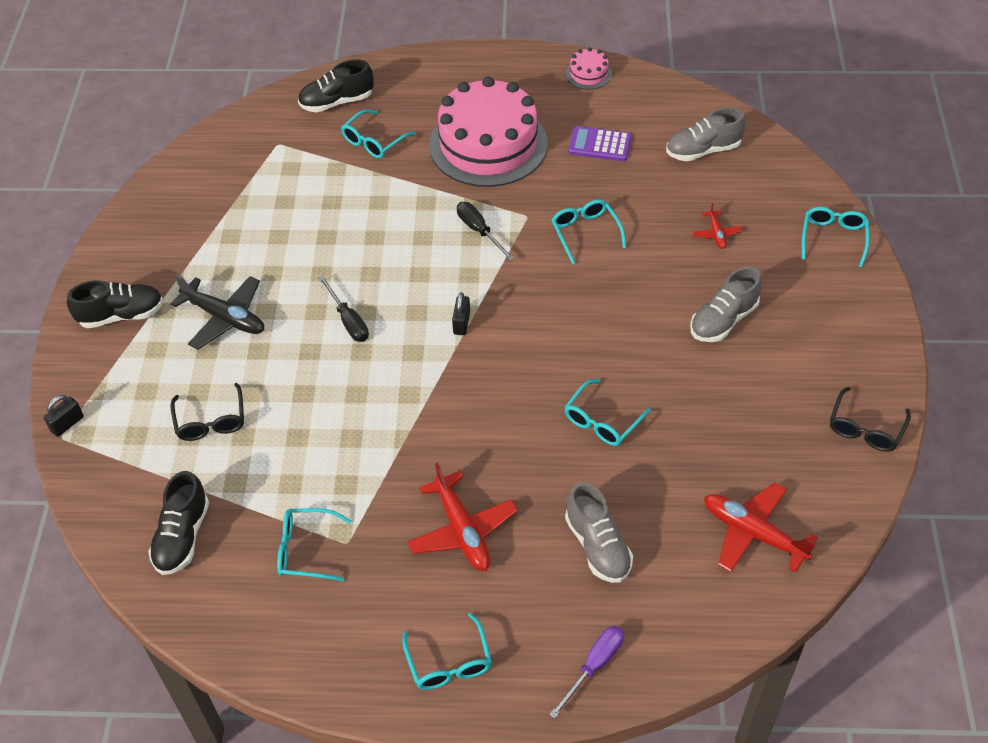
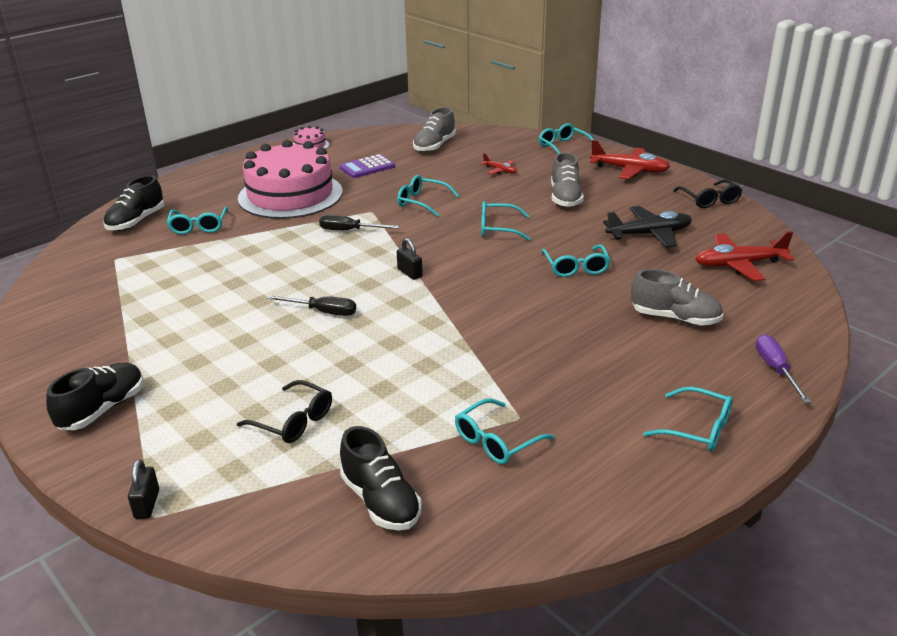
camera: 45 degrees left, 20 degrees down
black plane [171,274,264,349] -> black plane moved to [603,206,692,248]
red plane [407,462,518,571] -> red plane moved to [590,140,670,179]
none -> turquoise glasses [481,201,531,241]

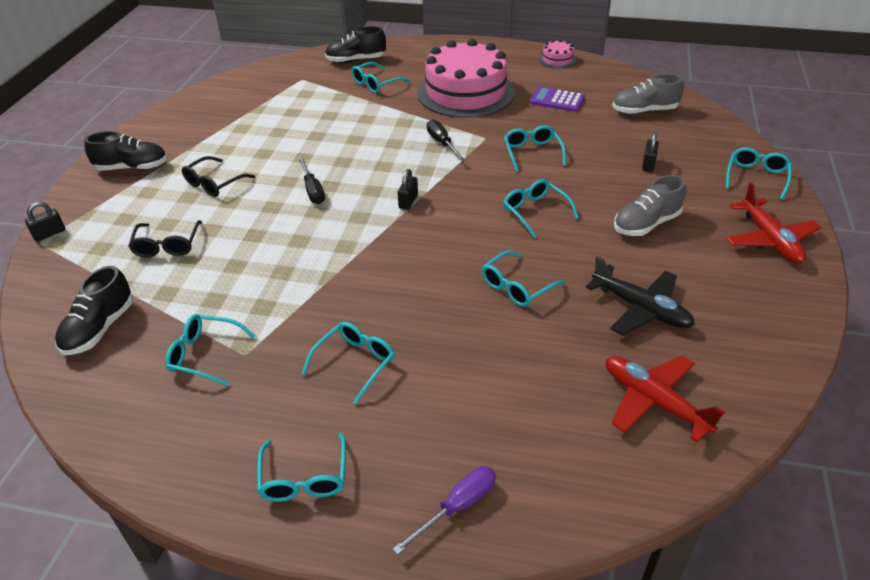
camera: 55 degrees right, 10 degrees up
red plane [480,153,517,175] -> black padlock [642,132,659,172]
grey shoe [631,269,723,326] -> none
black glasses [673,179,742,208] -> black glasses moved to [182,156,255,197]
none -> turquoise glasses [302,322,395,405]

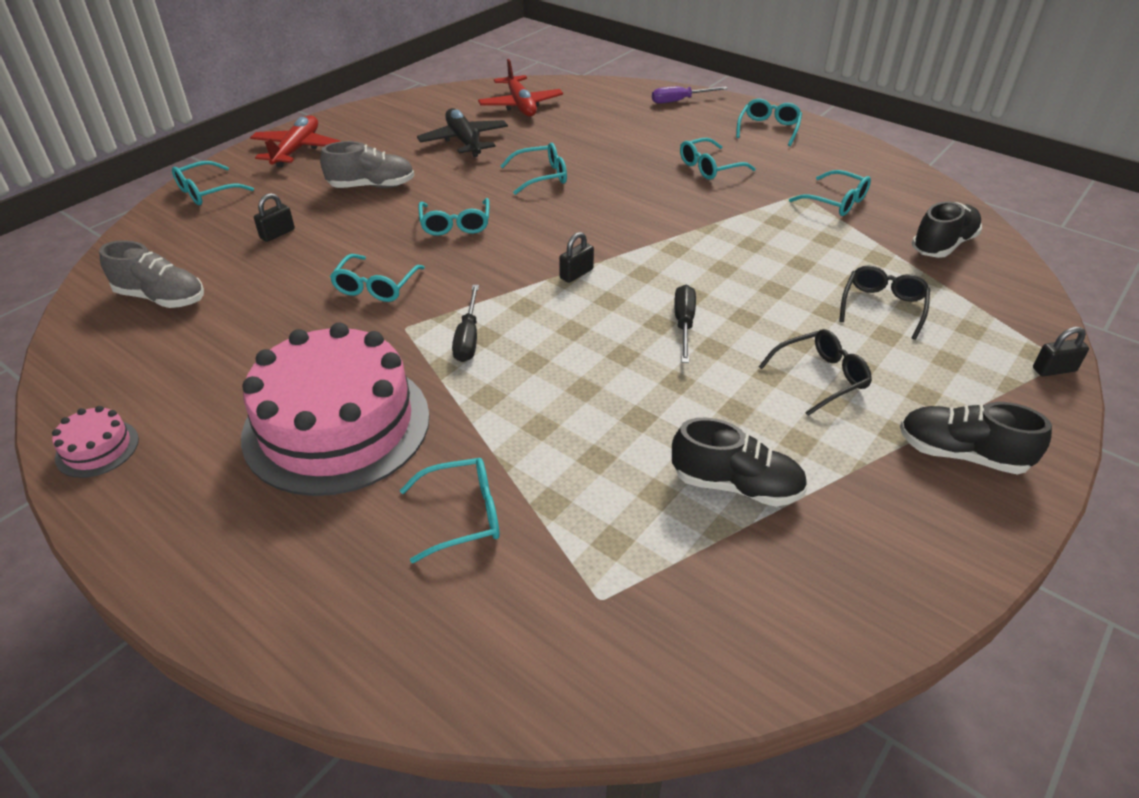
camera: 155 degrees left, 0 degrees up
black shoe [325,26,386,63] -> black shoe moved to [672,418,807,507]
purple calculator [530,87,585,112] -> none

